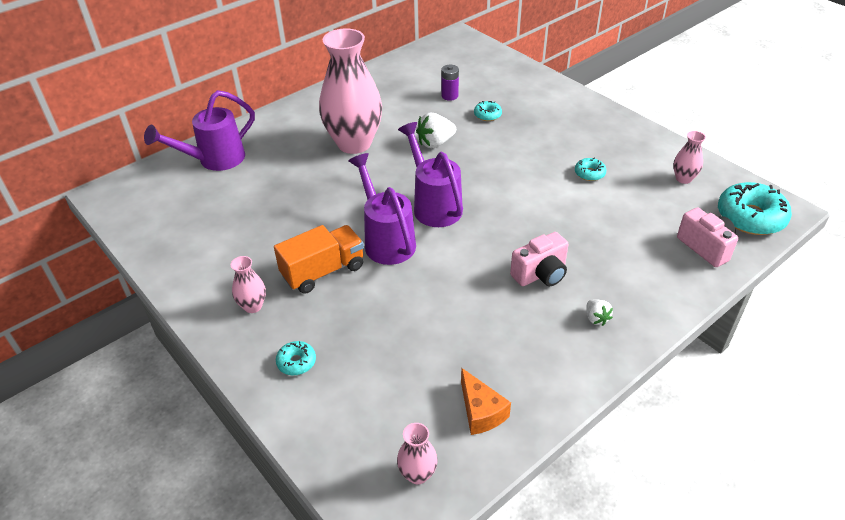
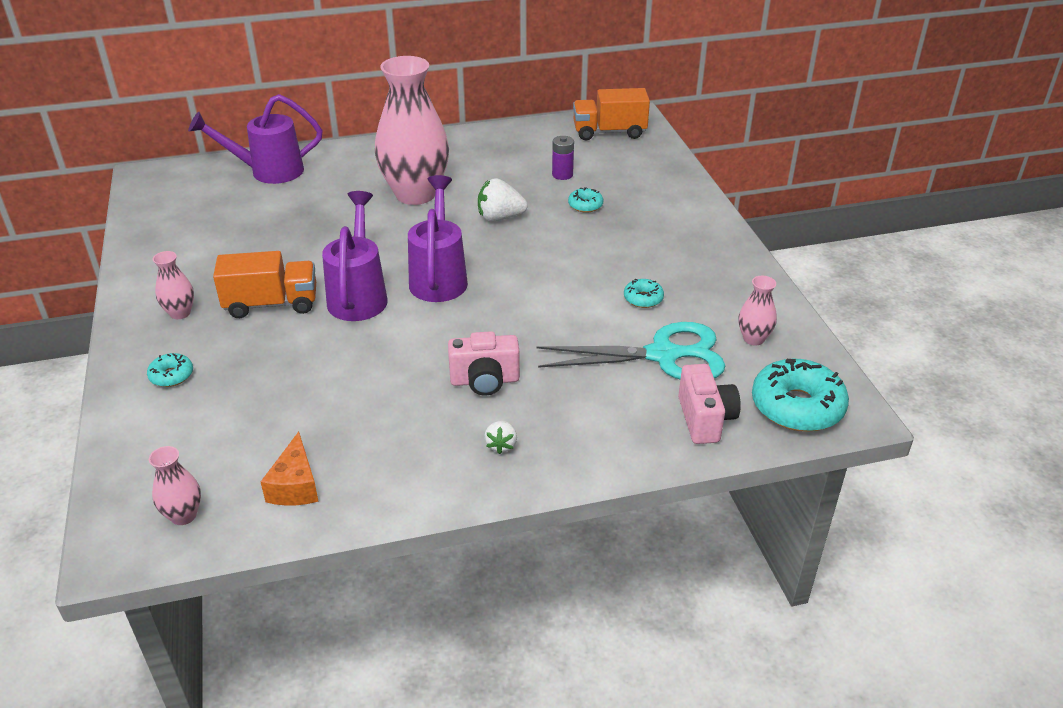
camera: 25 degrees right, 5 degrees down
none -> turquoise scissors [537,322,725,379]
none -> orange truck [573,88,650,140]

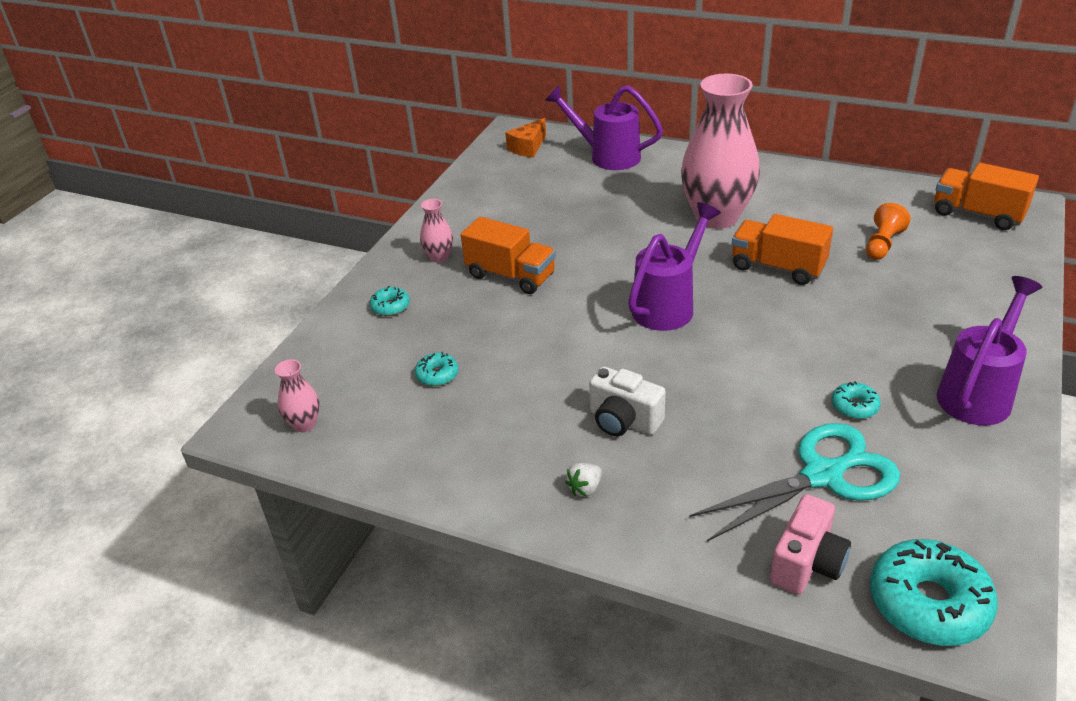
camera: 40 degrees right, 0 degrees up
orange cheese [261,431,319,506] -> orange cheese moved to [505,118,546,158]
purple watering can [322,191,388,321] -> purple watering can moved to [937,276,1042,425]
pink camera [448,331,520,396] -> white camera [589,366,666,436]
white strawberry [478,178,528,221] -> orange truck [732,214,833,285]
turquoise scissors [537,322,725,379] -> turquoise scissors turned 60 degrees counterclockwise [689,423,900,542]
purple battery [552,136,574,180] -> orange pawn [866,203,911,260]
turquoise donut [568,187,603,213] -> turquoise donut moved to [415,352,458,386]
pink vase [738,276,777,345] -> none

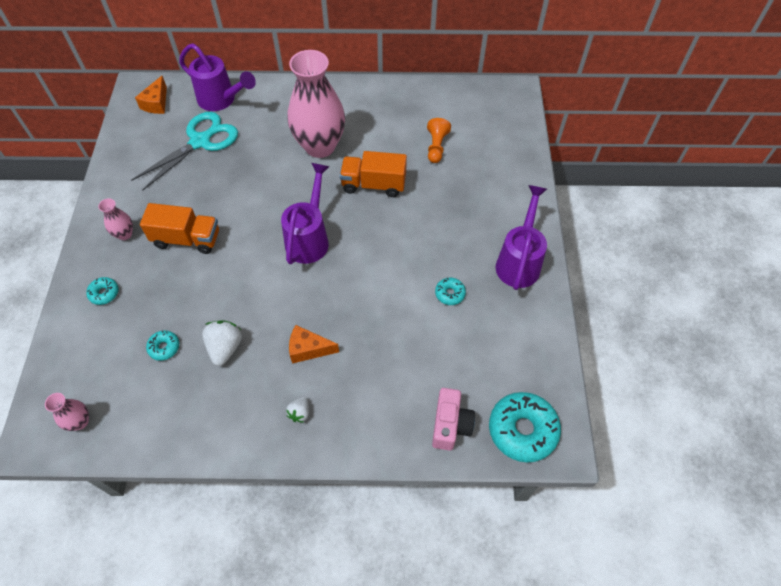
camera: 25 degrees left, 20 degrees up
purple watering can [545,85,663,170] -> purple watering can turned 150 degrees counterclockwise [179,43,256,111]
white camera [589,366,666,436] -> orange cheese [289,325,339,364]
turquoise scissors [689,423,900,542] -> turquoise scissors moved to [131,112,238,190]
orange truck [935,163,1039,230] -> none
none -> white strawberry [202,320,242,366]

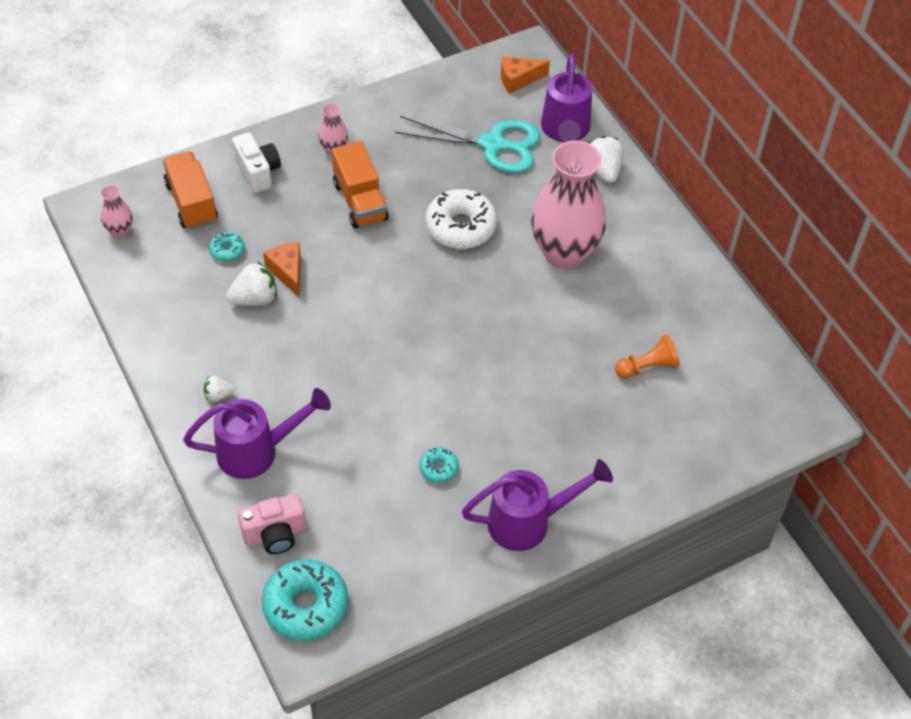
camera: 60 degrees right, 5 degrees down
turquoise donut [86,277,118,305] -> white camera [232,132,281,193]
purple watering can [281,163,330,264] -> purple watering can moved to [183,388,331,479]
orange cheese [289,325,339,364] -> orange cheese moved to [263,242,301,297]
orange truck [340,151,407,197] -> orange truck moved to [163,151,218,230]
none -> white donut [425,189,497,249]
none -> white strawberry [588,136,624,183]

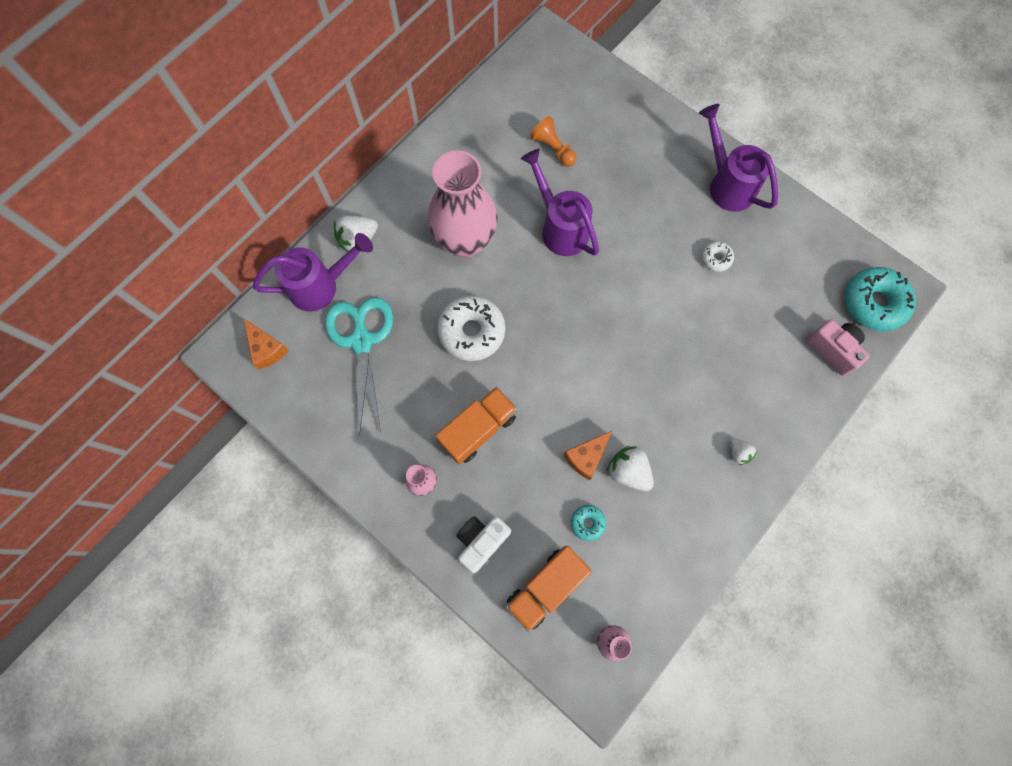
camera: 110 degrees left, 20 degrees up
purple watering can [183,388,331,479] -> purple watering can moved to [521,149,599,256]
turquoise donut [419,447,459,483] -> white donut [702,241,734,272]

